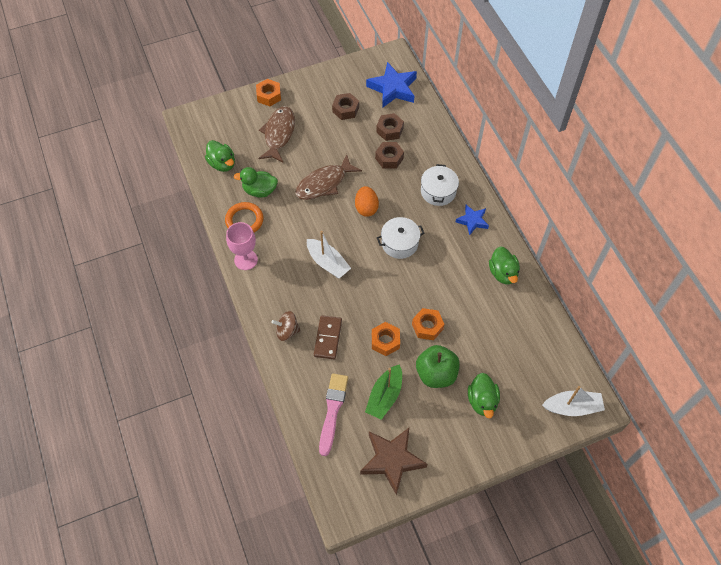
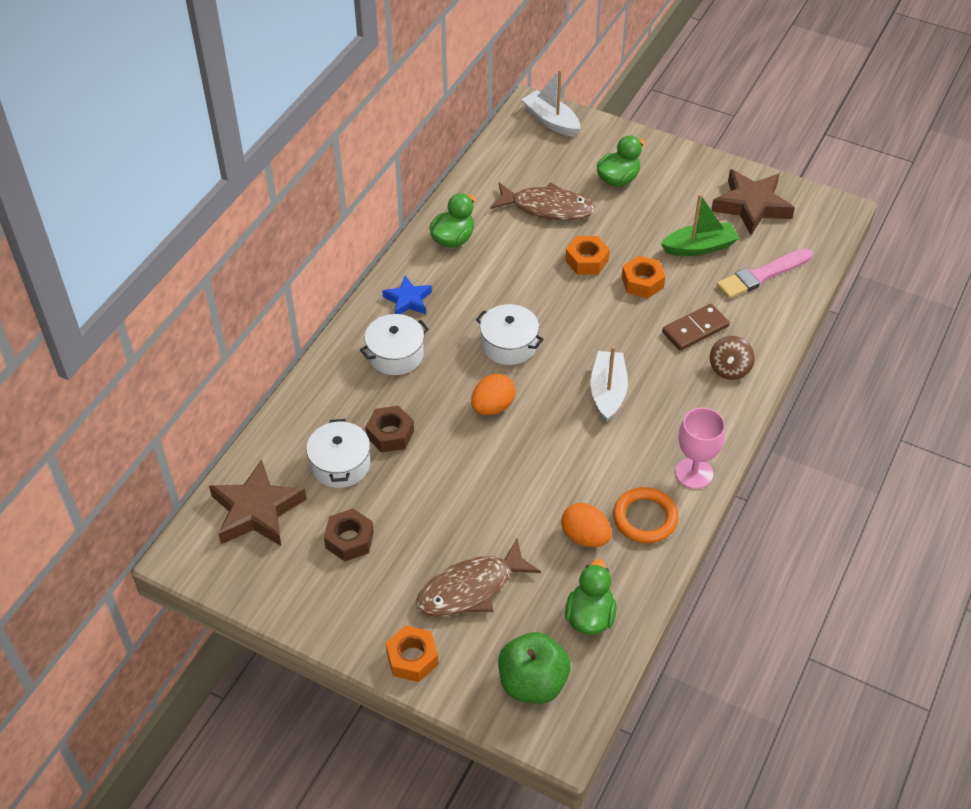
camera: 130 degrees left, 10 degrees down
green duck [234,167,278,198] -> orange egg [561,503,612,547]
brown spinning top [271,311,301,341] -> brown spinning top turned 60 degrees clockwise [710,336,755,380]
brown fish [295,154,362,200] -> brown fish moved to [490,182,595,221]
blue star [366,62,417,108] -> brown star [209,459,307,546]
brown nut [376,113,404,141] -> white pot [306,419,370,488]
green apple [416,345,460,388] -> green apple moved to [498,632,571,704]

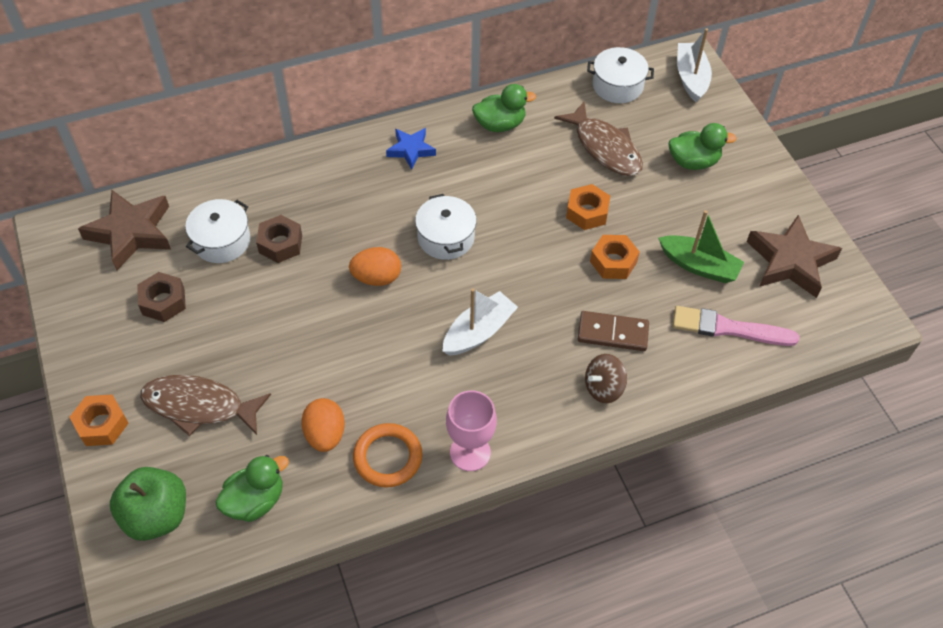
camera: 40 degrees right, 5 degrees up
white pot [360,314,429,375] -> white pot moved to [587,47,654,103]

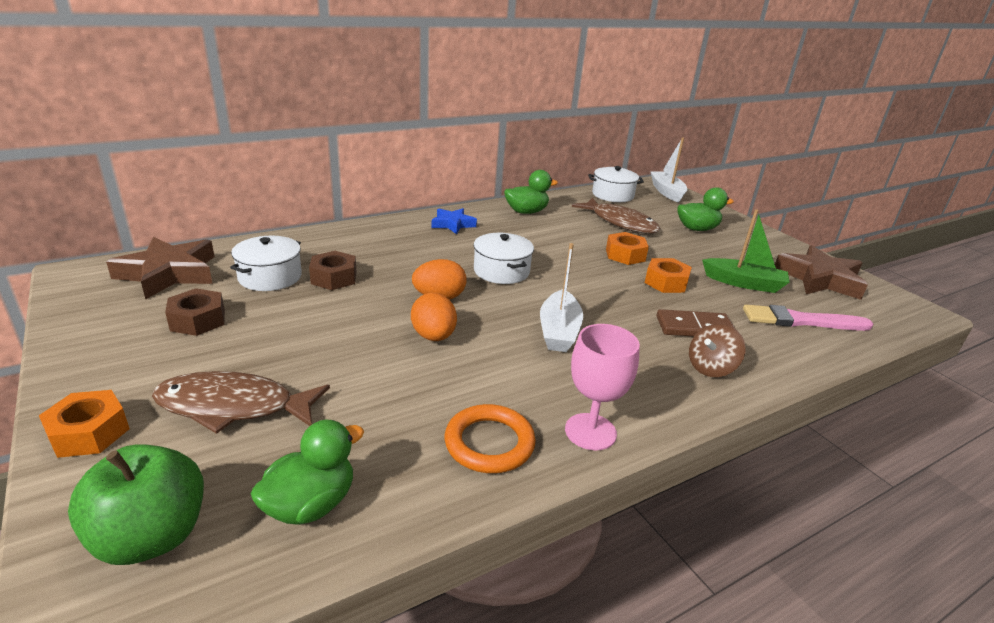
camera: 10 degrees left, 25 degrees down
orange egg [301,398,345,452] -> orange egg moved to [411,293,457,341]
white boat [443,288,518,356] -> white boat turned 150 degrees clockwise [540,243,583,352]

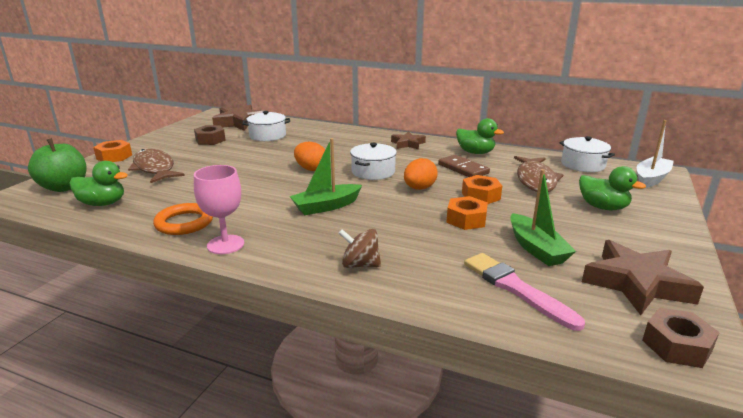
camera: 55 degrees right, 5 degrees down
brown nut [309,251,357,290] -> brown nut moved to [642,308,720,368]
orange egg [411,293,457,341] -> orange egg moved to [404,158,438,190]
blue star [432,208,477,234] -> brown star [391,132,426,149]
white boat [540,243,583,352] -> green boat [290,138,362,215]
brown domino [657,309,735,336] -> brown domino moved to [438,155,490,177]

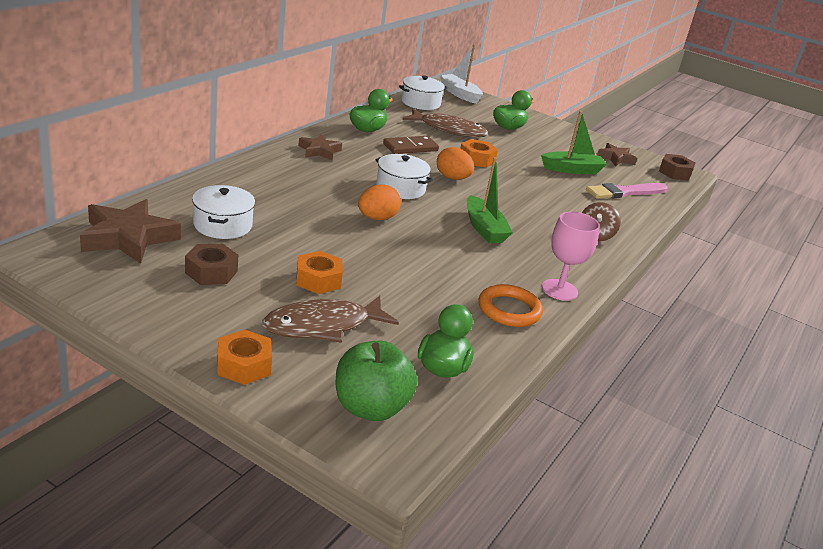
camera: 85 degrees left, 5 degrees up
orange nut [446,196,488,230] -> orange nut moved to [296,251,343,294]
brown star [582,240,704,315] -> brown star [597,143,637,166], size x0.58

